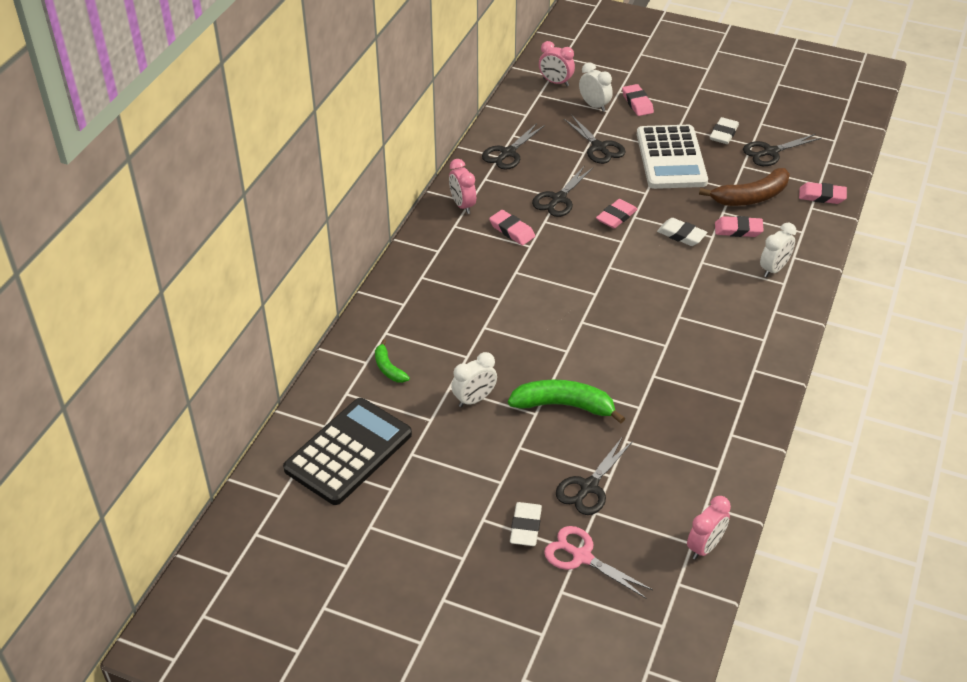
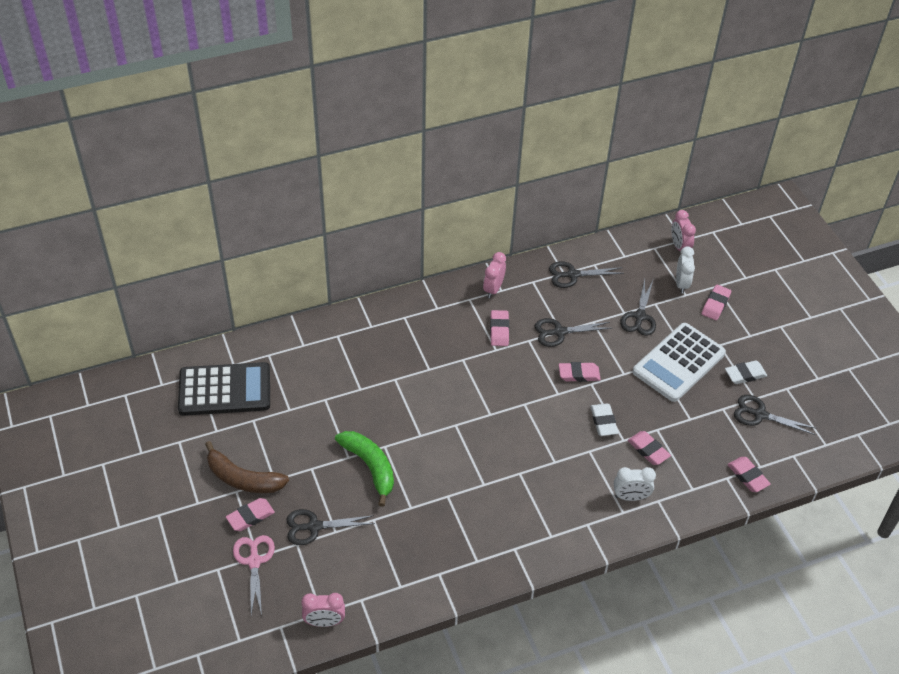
camera: 45 degrees right, 5 degrees up
green banana [375,339,410,383] -> none
white clock [451,352,497,407] -> none
white eraser [510,502,542,546] -> pink eraser [226,498,275,531]
brown banana [699,168,790,206] -> brown banana moved to [205,441,289,493]

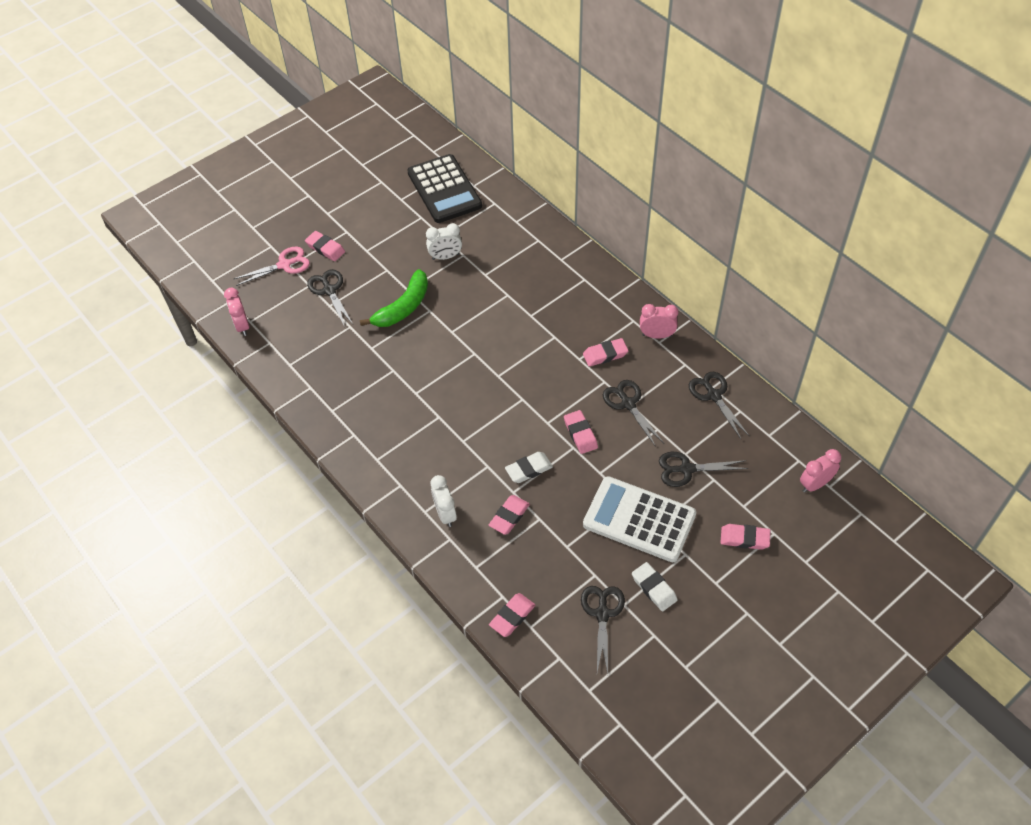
camera: 75 degrees right, 5 degrees up
brown banana [205,441,289,493] -> none
white clock [676,247,695,294] -> white clock moved to [426,223,462,260]

